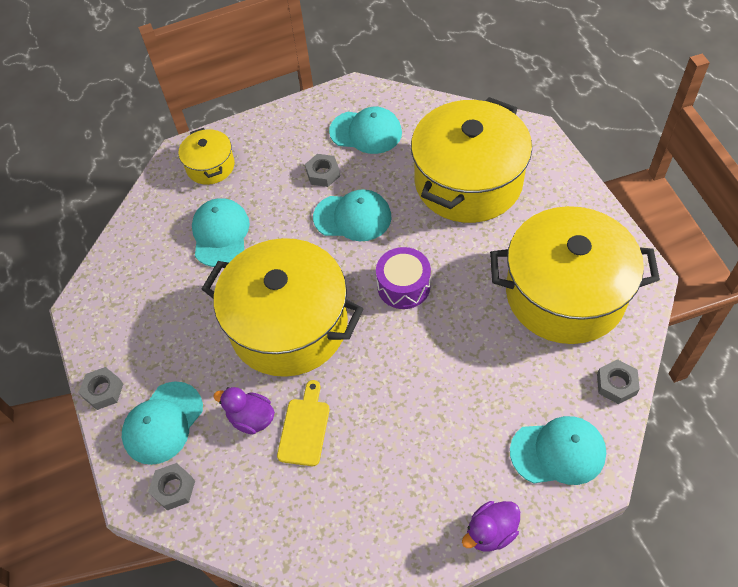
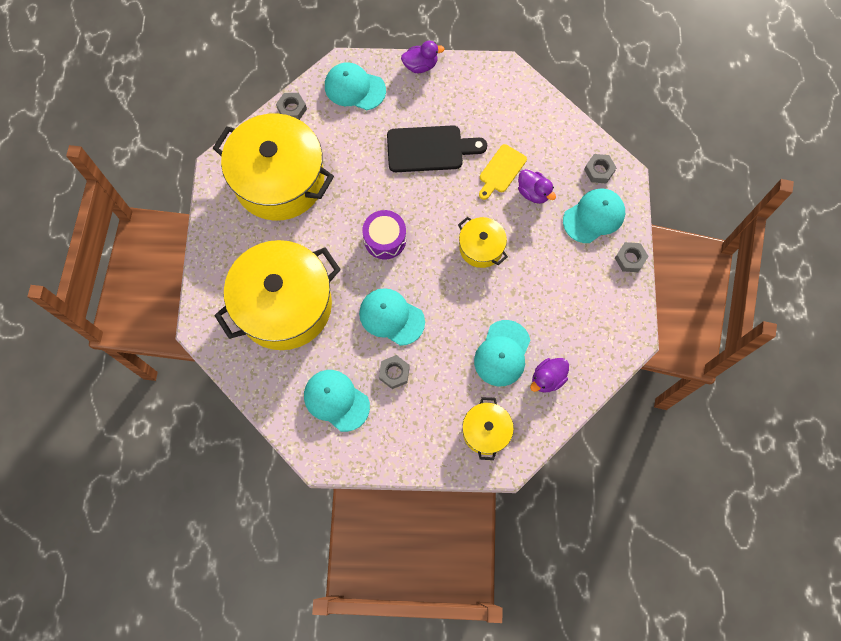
camera: 160 degrees left, 15 degrees up
yellow pot [201,238,363,377] -> yellow pot [458,217,508,268], size x0.47
none -> black cutting board [387,125,487,172]
none -> purple duck [530,358,569,393]

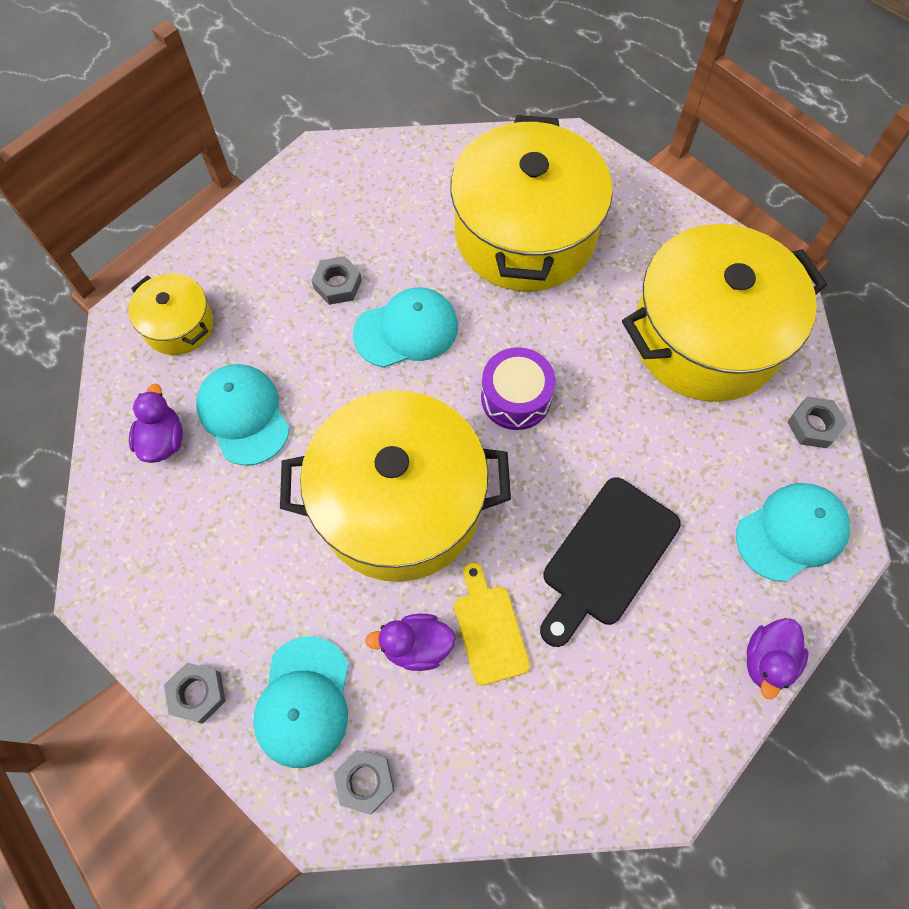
camera: 130 degrees right, 5 degrees down
turquoise cap [304,370,370,432] -> none
yellow pot [458,217,508,268] -> yellow pot [280,390,511,582], size x2.11

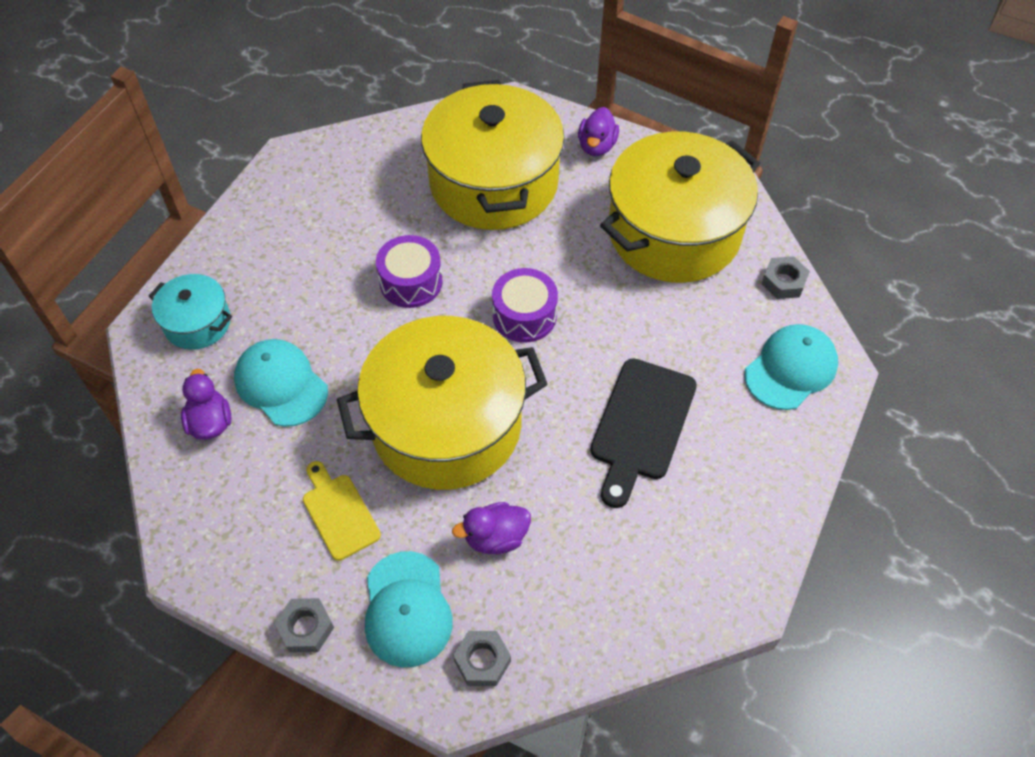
camera: 15 degrees left, 10 degrees down
yellow pot [129,273,213,355] -> turquoise pot [148,274,232,349]
grey nut [311,256,362,305] -> none
turquoise cap [353,287,458,368] -> purple drum [376,235,443,308]
yellow cutting board [454,563,530,686] -> yellow cutting board moved to [303,461,381,561]
purple duck [746,618,809,699] -> purple duck moved to [578,107,619,156]

